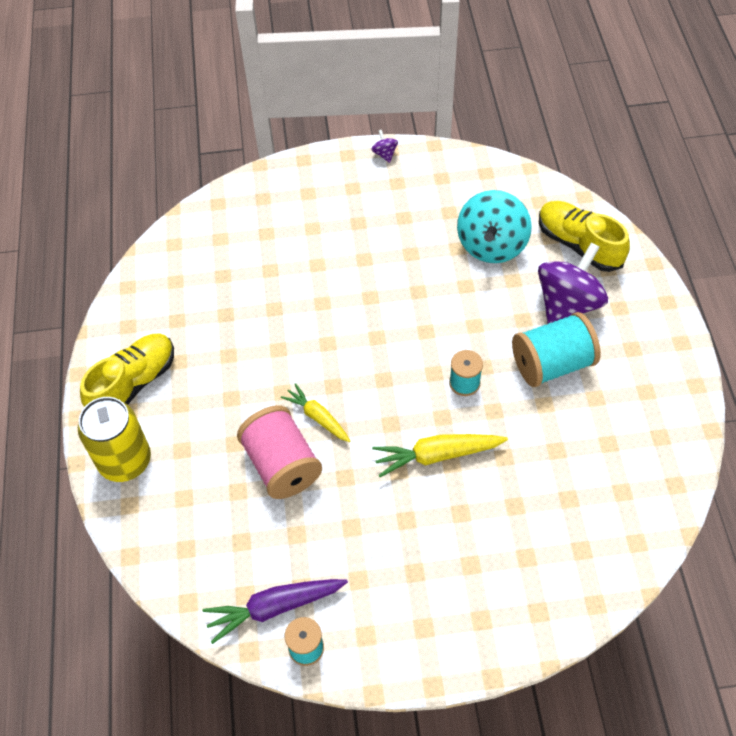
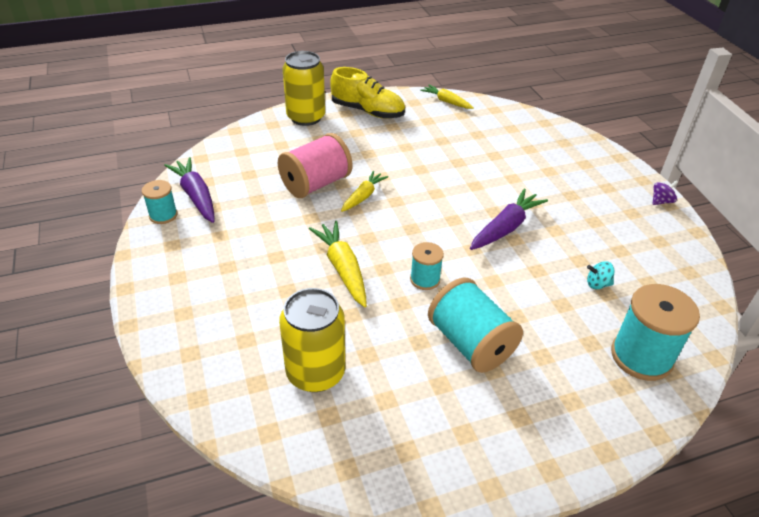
camera: 75 degrees right, 15 degrees down
turquoise spinning top [457,190,532,263] -> turquoise spinning top [587,261,615,289], size x0.40
purple spinning top [538,242,608,324] -> none
yellow shoe [539,201,630,272] -> turquoise spool [611,284,700,381]
none -> yellow can [279,288,345,392]
none -> yellow carrot [420,85,474,109]
none -> purple carrot [470,189,548,250]

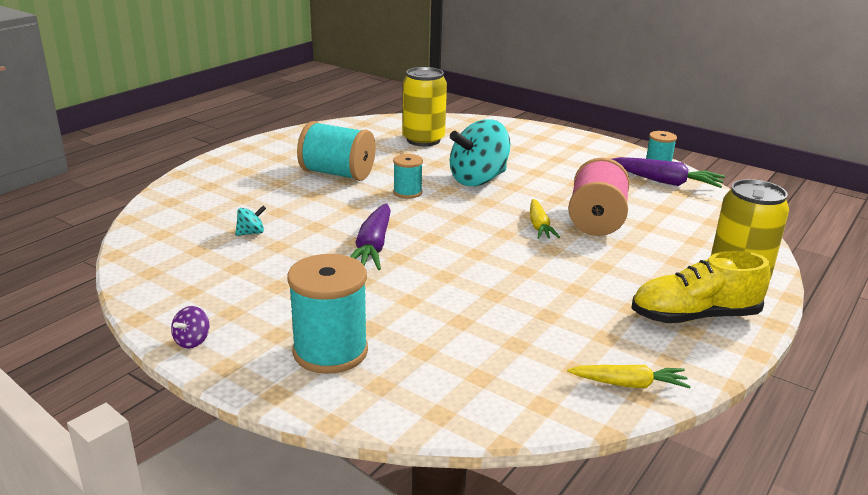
camera: 145 degrees right, 15 degrees down
yellow carrot [309,221,367,307] -> turquoise spinning top [450,119,510,186]
turquoise spool [611,284,700,381] -> turquoise spool moved to [287,254,368,374]

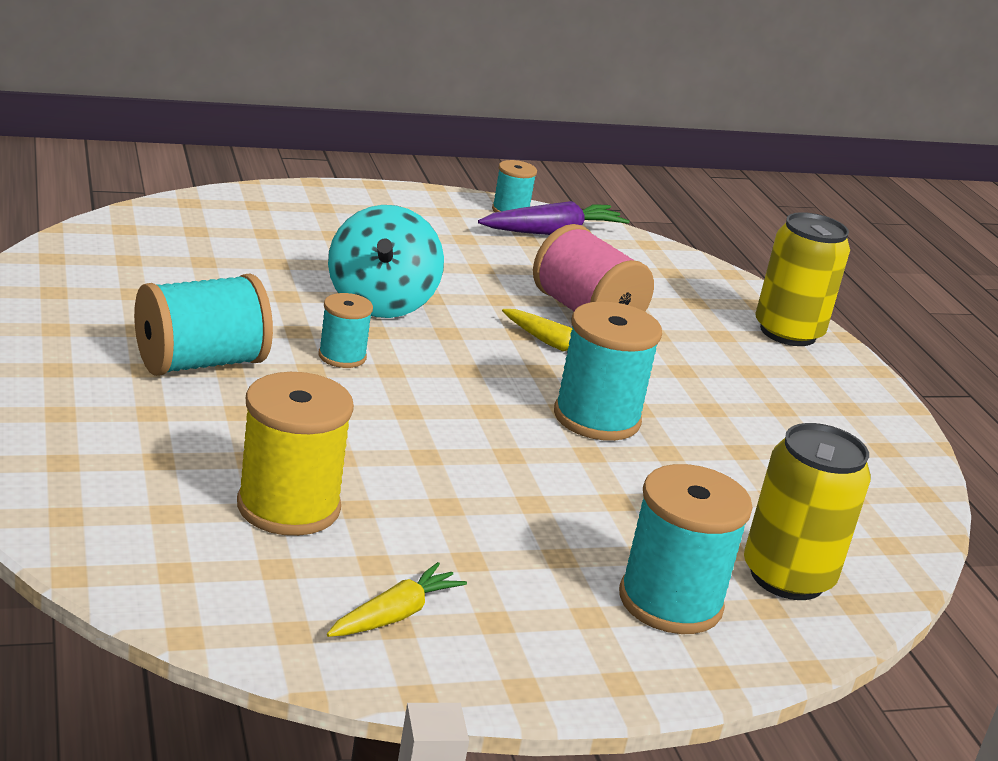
camera: 55 degrees left, 0 degrees up
purple spinning top [171,306,209,349] -> none
turquoise spinning top [235,205,266,236] -> yellow spool [237,372,354,536]
purple carrot [350,203,391,270] -> none
yellow can [402,67,447,146] -> yellow can moved to [744,423,871,600]
yellow carrot [567,365,691,388] -> yellow carrot moved to [327,562,467,637]
yellow shoe [631,251,771,323] -> none
none -> turquoise spool [554,301,662,441]

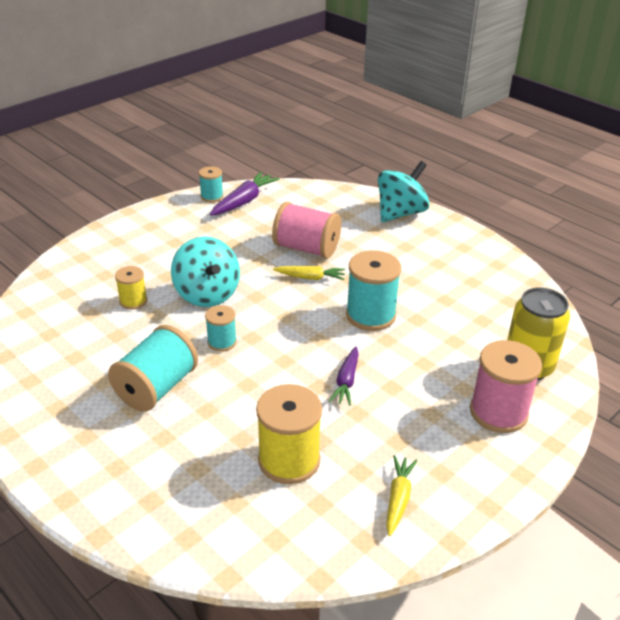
camera: 25 degrees left, 10 degrees up
turquoise spool [619,464,753,634] -> pink spool [470,340,542,433]
yellow can [755,212,850,346] -> turquoise spinning top [378,161,429,222]
none -> yellow spool [115,266,147,310]
none -> purple carrot [329,347,359,406]

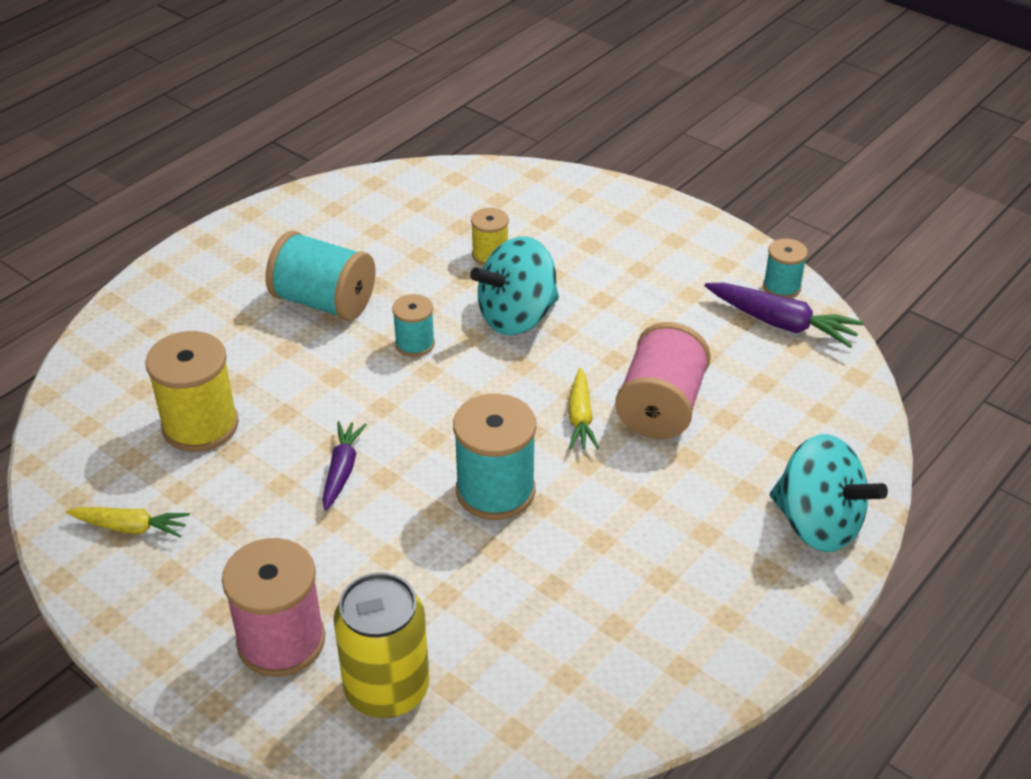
camera: 85 degrees right, 5 degrees up
purple carrot [329,347,359,406] -> purple carrot turned 90 degrees clockwise [322,421,367,510]

